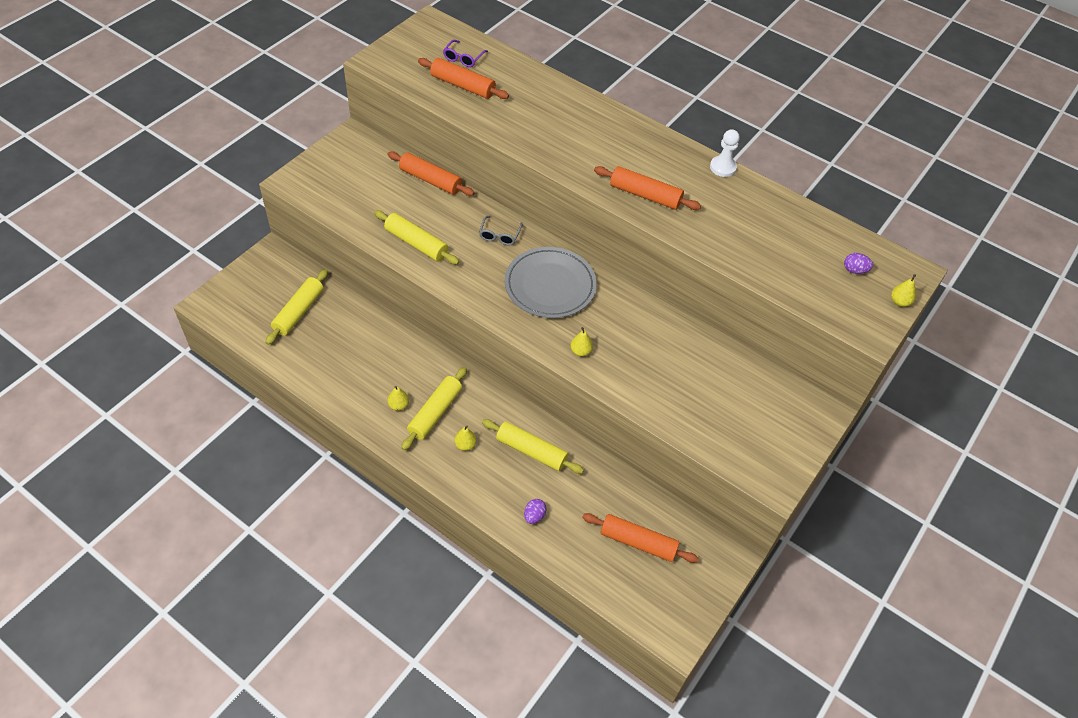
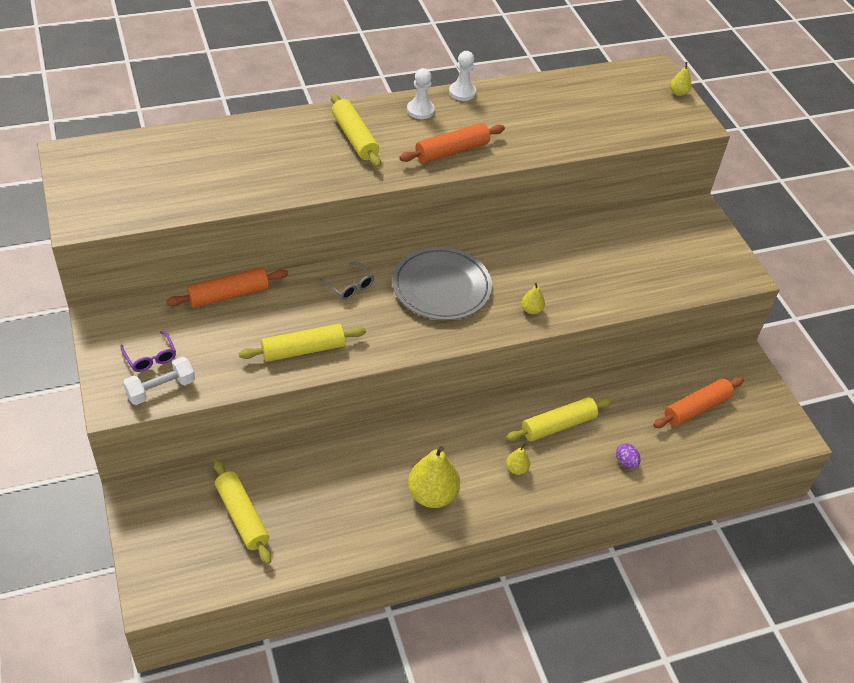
camera: 55 degrees left, 5 degrees down
yellow pear [387,386,409,411] -> yellow pear [408,446,460,508], size x2.10
yellow rolling pin [401,367,467,450] -> yellow rolling pin moved to [331,93,381,167]
orange rolling pin [418,58,509,99] -> none
purple glasses [443,40,488,67] -> purple glasses moved to [121,331,176,372]
purple egg [844,253,873,274] -> none
none -> white dumbbell [123,357,195,405]
none -> white pawn [407,68,435,119]

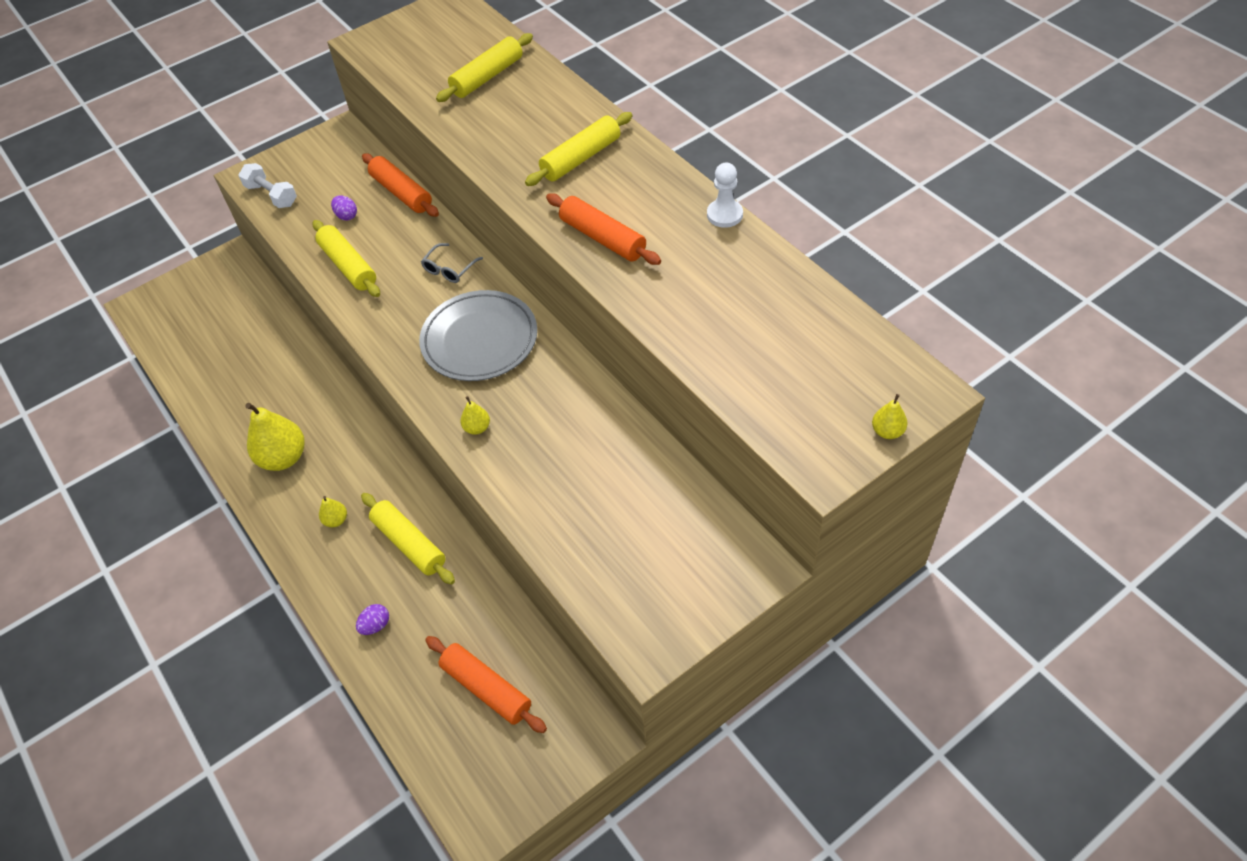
camera: 80 degrees right, 5 degrees up
purple glasses [121,331,176,372] -> none
yellow rolling pin [214,459,271,564] -> yellow rolling pin moved to [436,33,533,102]
white pawn [407,68,435,119] -> none
none -> purple egg [331,195,357,221]

